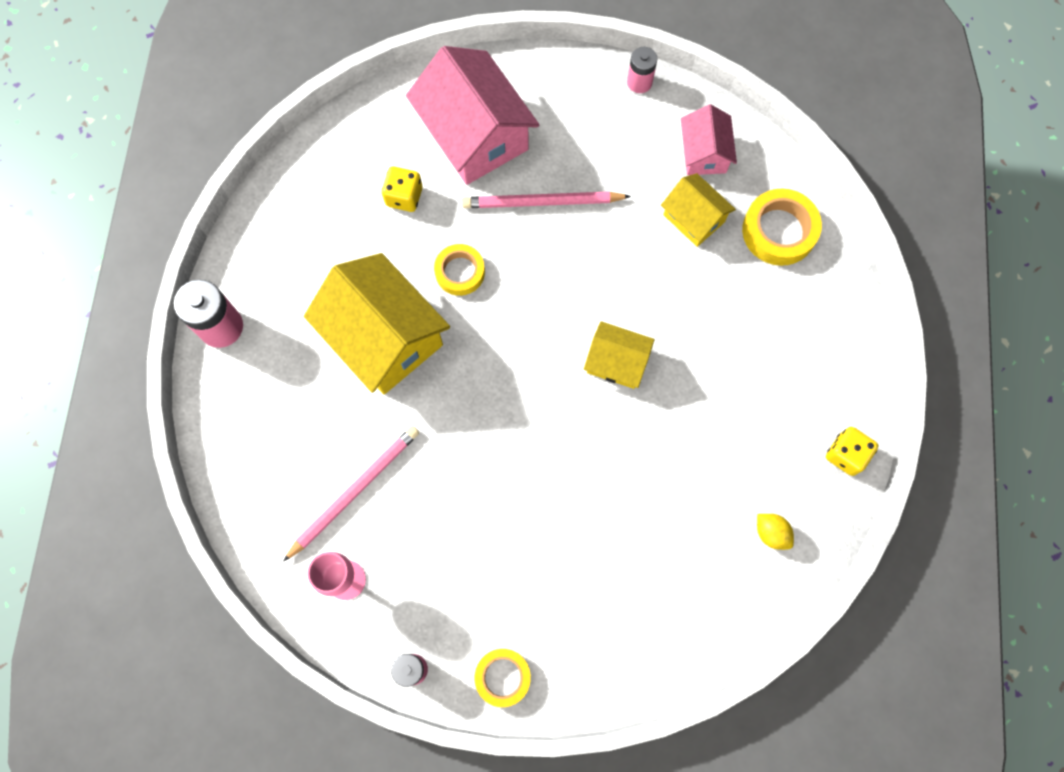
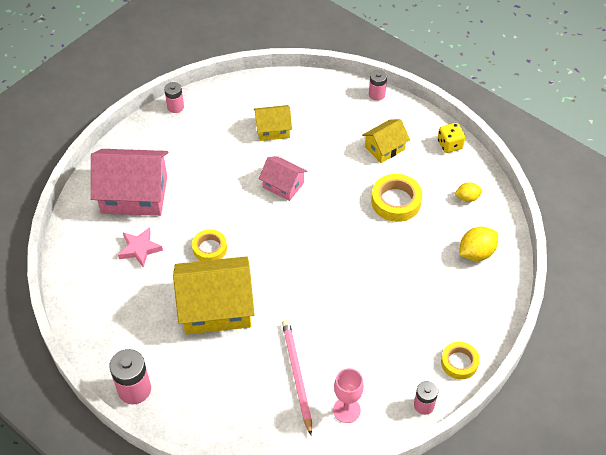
camera: 55 degrees left, 20 degrees down
yellow dice [382,167,422,212] -> pink star [118,227,163,268]
pink pencil [462,191,631,208] -> none
yellow house [584,321,655,389] -> yellow house moved to [362,119,410,163]
pink house [681,104,737,175] -> pink house moved to [259,156,307,201]
yellow tape [742,189,822,266] -> yellow tape moved to [371,174,422,222]
none -> pink battery [369,70,387,101]
none -> yellow lemon [459,227,498,261]

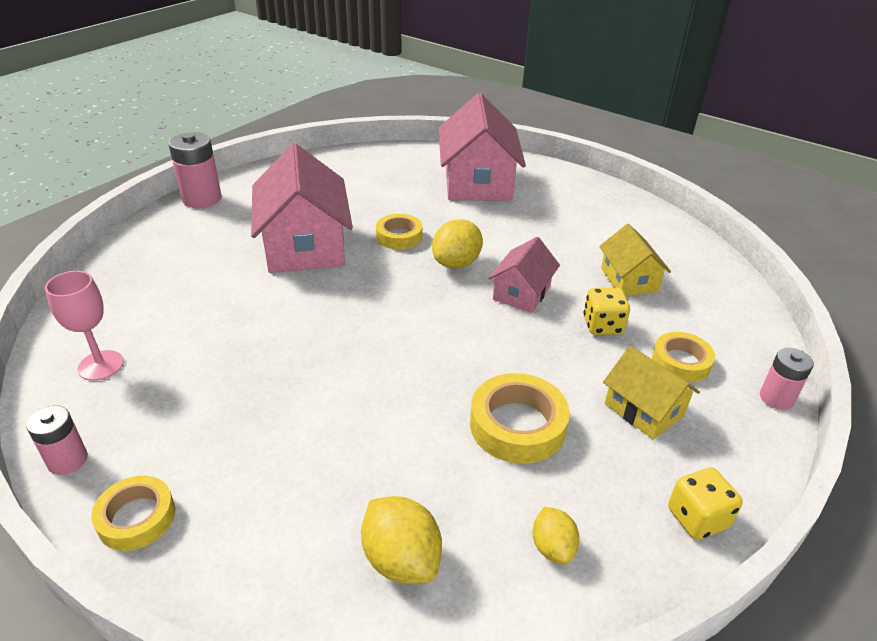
camera: 85 degrees right, 15 degrees down
pink star [118,227,163,268] -> none
pink battery [164,82,184,113] -> none
yellow house [173,256,255,334] -> pink house [251,143,353,273]
pink pencil [282,320,312,435] -> none
none -> yellow lemon [432,219,483,268]
none -> yellow dice [584,288,630,335]
none -> yellow tape [652,332,715,382]

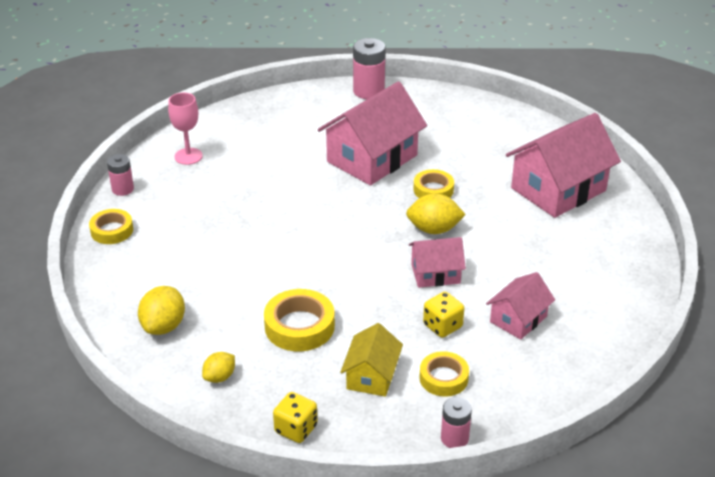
camera: 55 degrees right, 0 degrees up
yellow house [599,224,671,296] -> pink house [486,272,555,340]

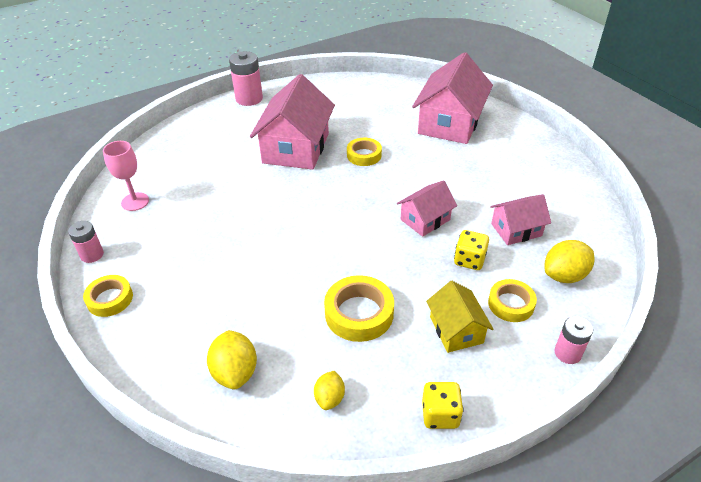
camera: 30 degrees left, 5 degrees up
yellow lemon [406,193,466,234] -> yellow lemon moved to [545,240,595,283]
pink house [486,272,555,340] -> pink house turned 60 degrees clockwise [490,194,551,245]

